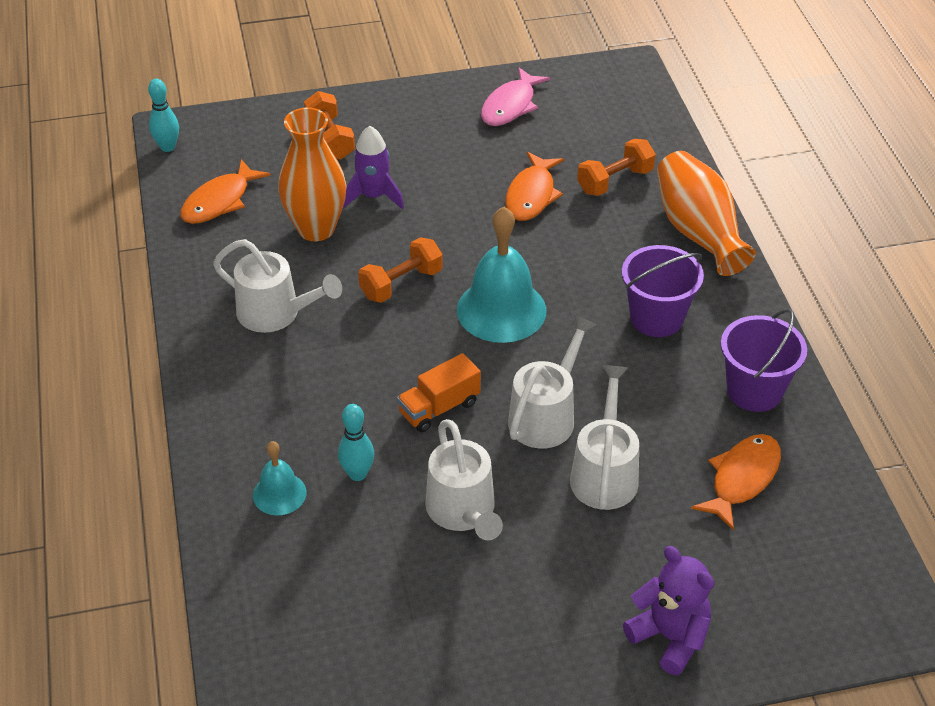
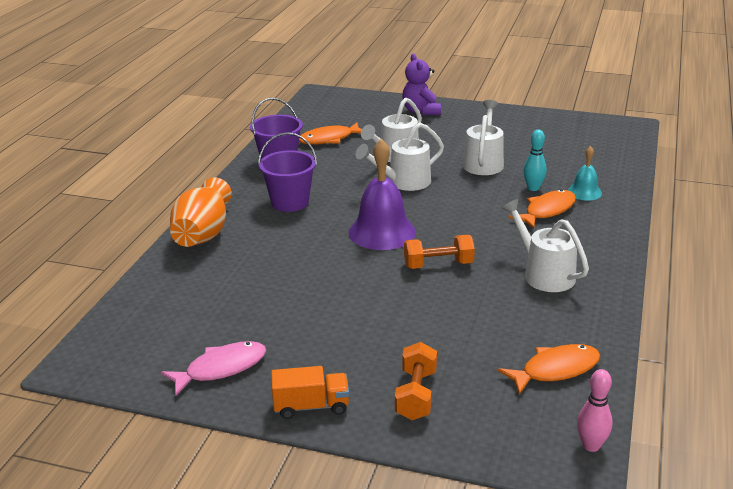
camera: 150 degrees left, 15 degrees down
turquoise bowling pin [148,79,179,152] -> pink bowling pin [577,369,612,452]
orange vase [278,108,347,241] -> none
purple rocket [343,126,404,209] -> none
orange truck [397,353,481,432] -> orange truck moved to [271,366,349,419]
turquoise bell [457,207,547,343] -> purple bell [349,139,416,250]
orange fish [505,152,564,221] -> orange fish moved to [509,190,576,229]
orange dumbbell [577,139,656,196] -> none

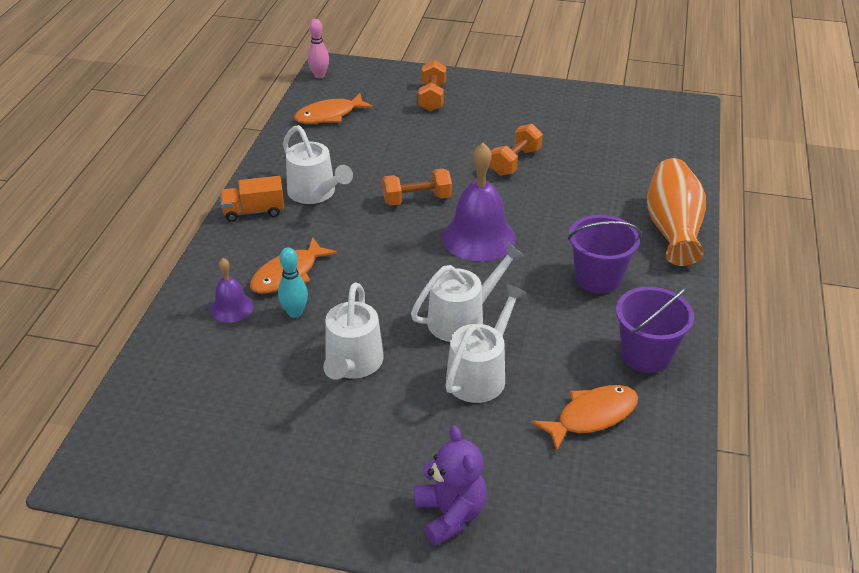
camera: 175 degrees right, 10 degrees up
pink fish [161,341,266,395] -> none
orange truck [271,366,349,419] -> orange truck moved to [220,176,284,222]
turquoise bell [568,146,602,201] -> purple bell [210,258,254,323]
none -> orange dumbbell [489,124,543,176]

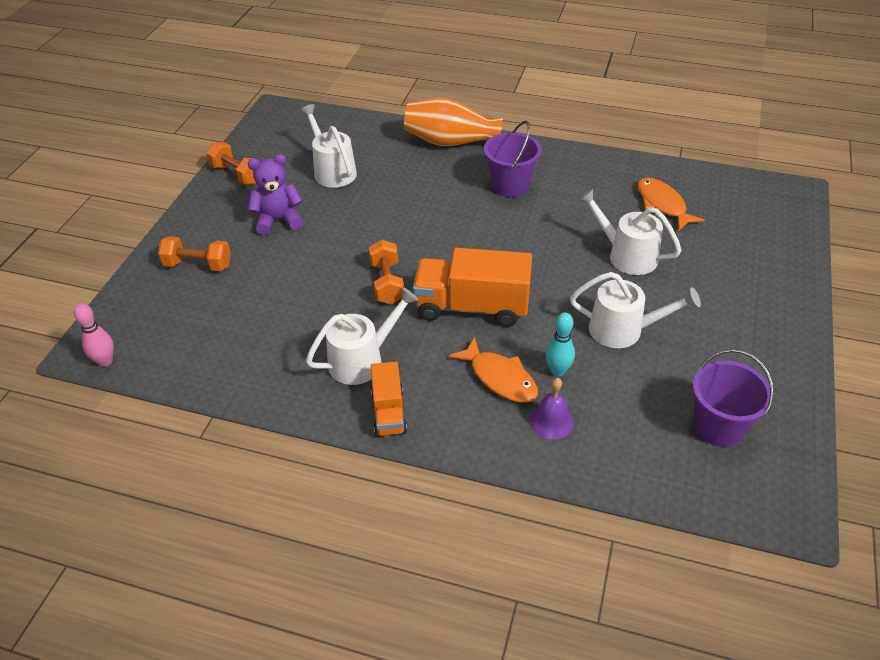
camera: 85 degrees left, 5 degrees up
orange fish [294,93,373,124] -> none
white watering can [411,243,524,342] -> white watering can moved to [300,104,357,188]
purple teddy bear [414,426,487,546] -> purple teddy bear moved to [248,154,303,235]
purple bell [442,143,516,262] -> none
orange dumbbell [489,124,543,176] -> orange dumbbell moved to [206,142,256,184]
purple bucket [616,286,694,373] -> purple bucket moved to [693,349,774,447]
none -> orange truck [413,248,532,327]

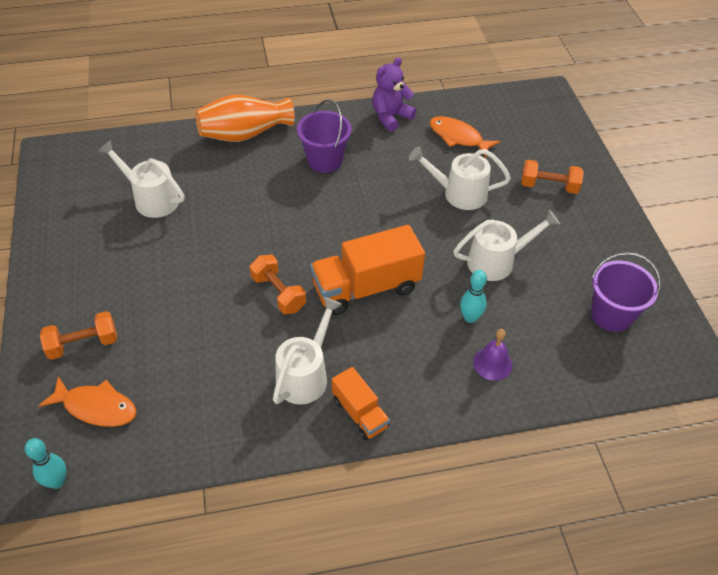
camera: 30 degrees left, 5 degrees up
pink bowling pin [74,303,114,367] -> turquoise bowling pin [25,438,66,489]
orange dumbbell [206,142,256,184] -> orange dumbbell moved to [521,160,584,194]
purple teddy bear [248,154,303,235] -> purple teddy bear moved to [372,57,416,132]
orange fish [449,337,538,403] -> orange fish moved to [39,377,137,427]

